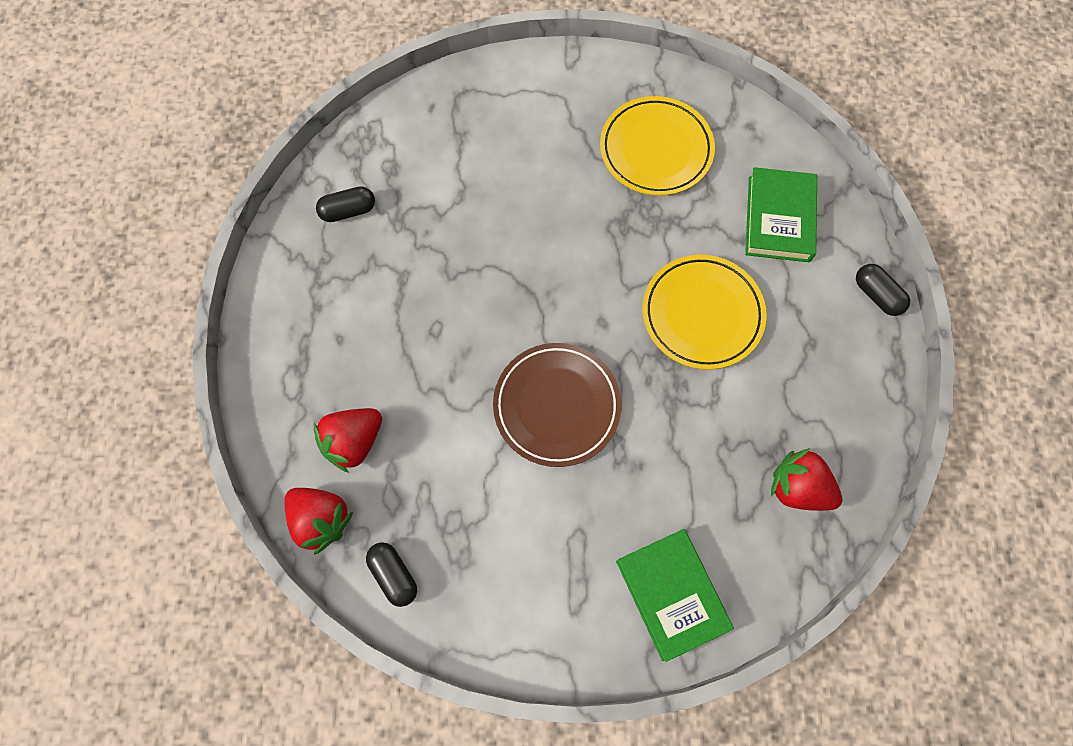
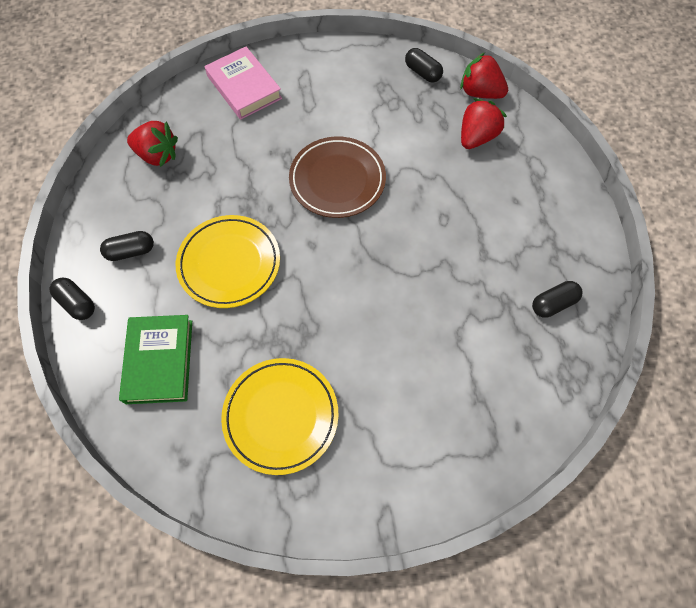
camera: 170 degrees right, 5 degrees down
green book [616,529,734,662] -> pink book [205,47,282,120]
none -> black capsule [100,231,154,261]

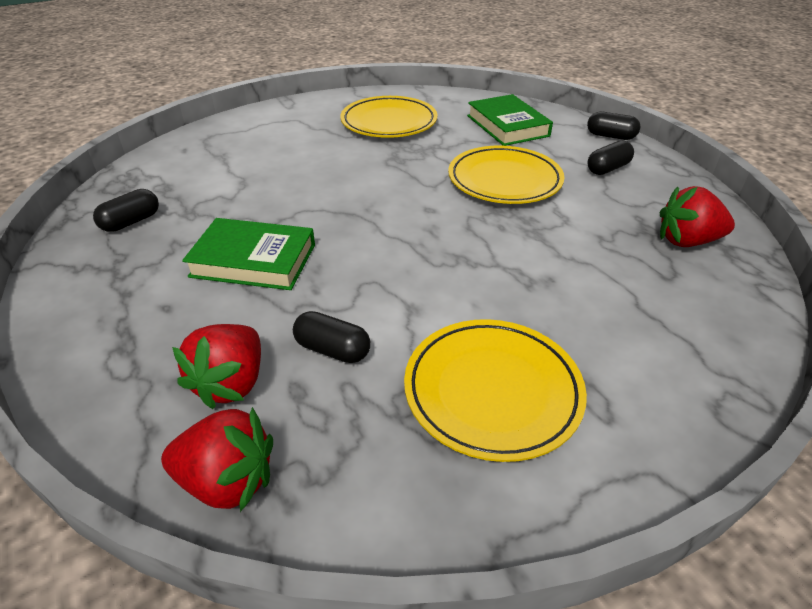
camera: 160 degrees right, 25 degrees down
pink book [205,47,282,120] -> none
brown plate [289,136,386,218] -> none
black capsule [405,48,443,82] -> black capsule moved to [293,311,370,363]
none -> green book [182,218,315,290]
none -> yellow plate [404,319,587,462]

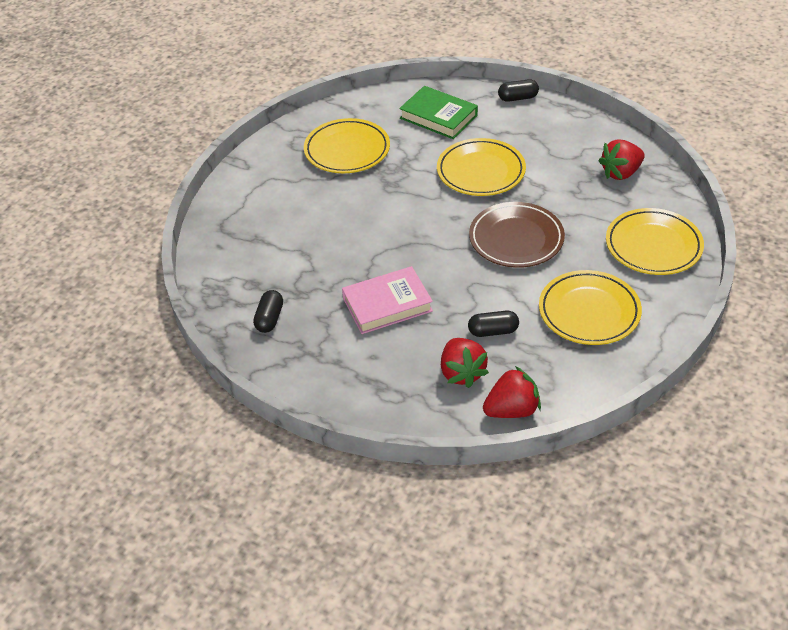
camera: 30 degrees left, 5 degrees up
green book [182,218,315,290] -> pink book [342,266,433,334]
black capsule [588,141,634,175] -> none
none -> brown plate [469,202,565,268]
none -> yellow plate [606,208,704,275]

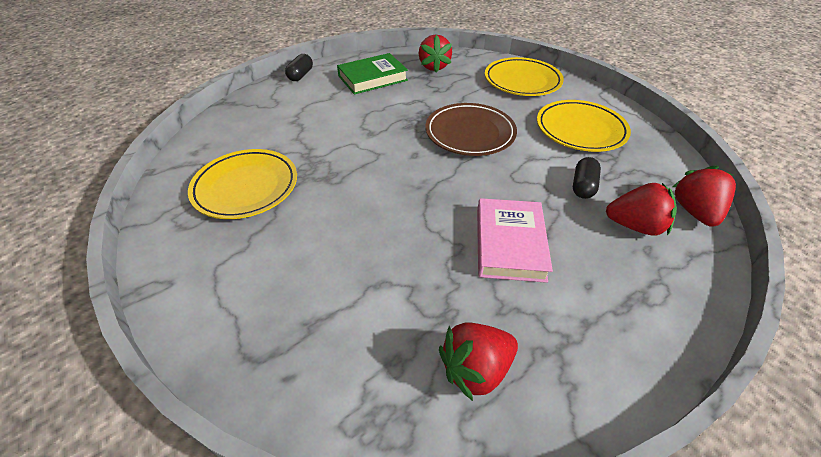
camera: 65 degrees left, 0 degrees up
black capsule [253,290,283,333] -> red strawberry [439,322,518,401]
green book [399,86,478,139] -> green book moved to [337,53,408,95]
yellow plate [437,138,526,196] -> none

